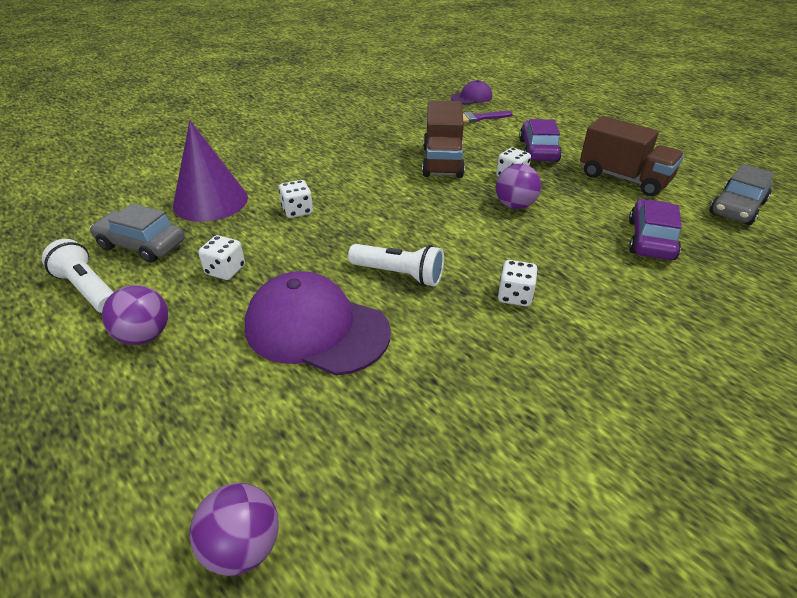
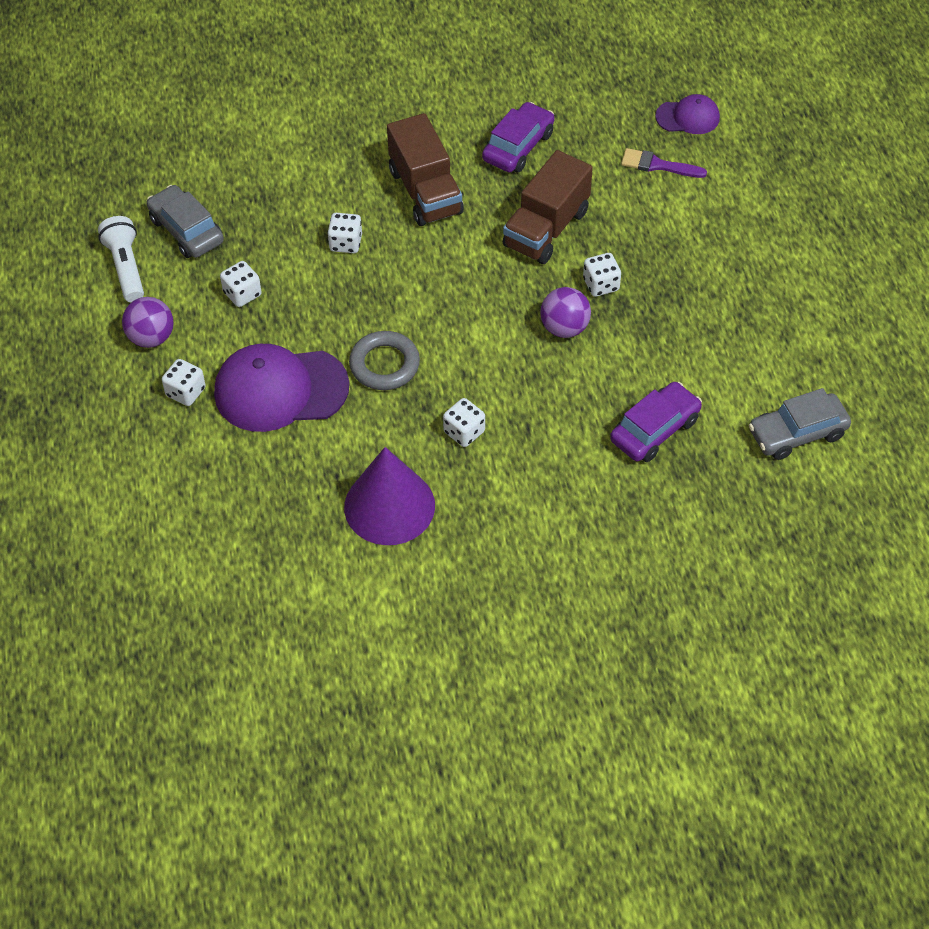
camera: 30 degrees right, 15 degrees up
purple cone [173,120,248,222] -> purple cone moved to [344,447,435,545]
purple ball [190,483,279,576] -> none
purple cap [245,271,391,376] -> purple cap turned 60 degrees counterclockwise [214,344,350,432]
white flashlight [348,244,444,286] -> grey ring [349,331,420,390]
purple car [519,119,562,162] -> purple car moved to [482,102,554,173]
brown truck [580,116,684,196] -> brown truck moved to [387,113,464,226]
none -> white dice [162,359,206,406]

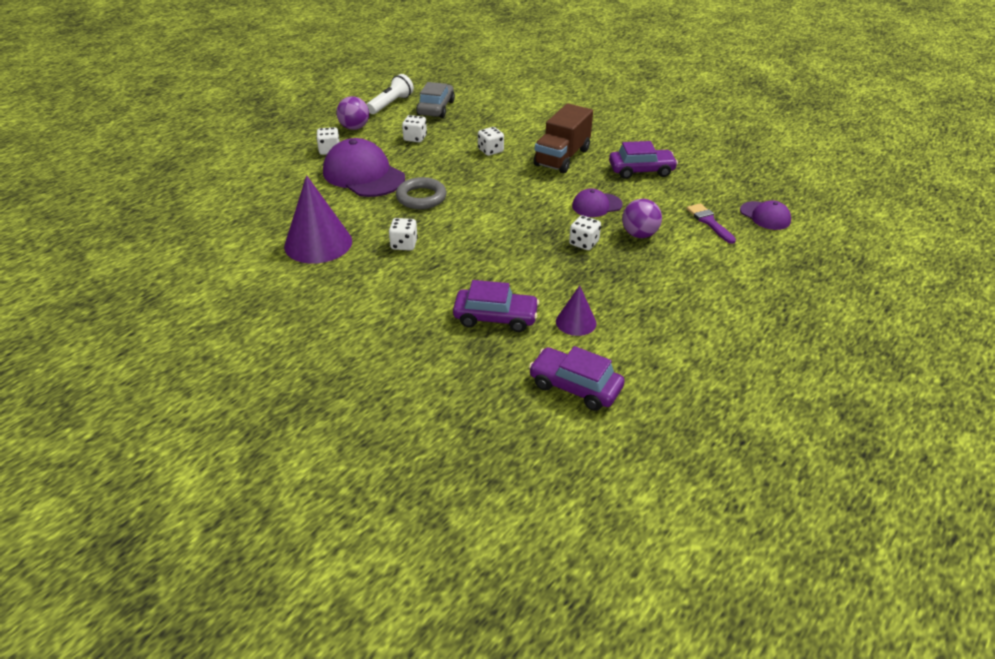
camera: 50 degrees right, 15 degrees down
brown truck [503,150,593,264] -> purple cap [572,188,623,217]
purple ball [540,287,591,338] -> purple ball moved to [622,199,662,238]
grey car [749,388,851,460] -> purple car [529,346,625,411]
none -> purple cone [556,286,596,336]

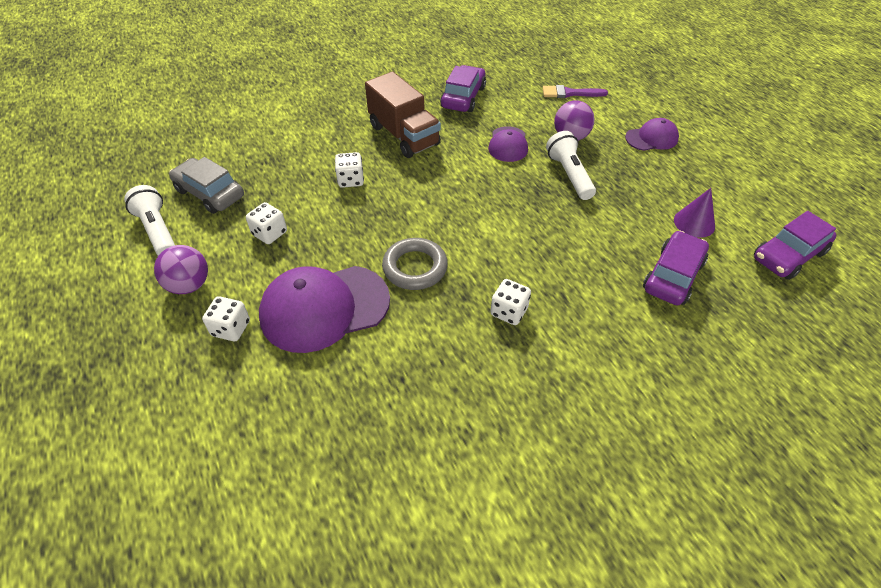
camera: 65 degrees left, 10 degrees up
purple cone [284,175,352,264] -> none
white dice [569,215,601,250] -> white flashlight [546,131,596,200]
purple cap [740,200,791,230] -> purple cap moved to [625,118,679,151]

